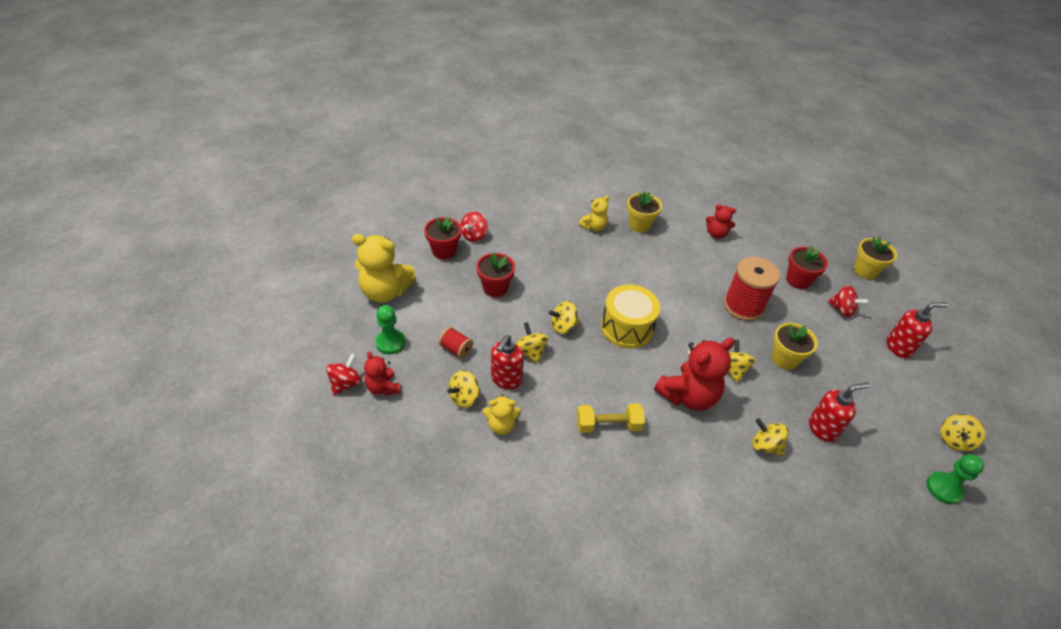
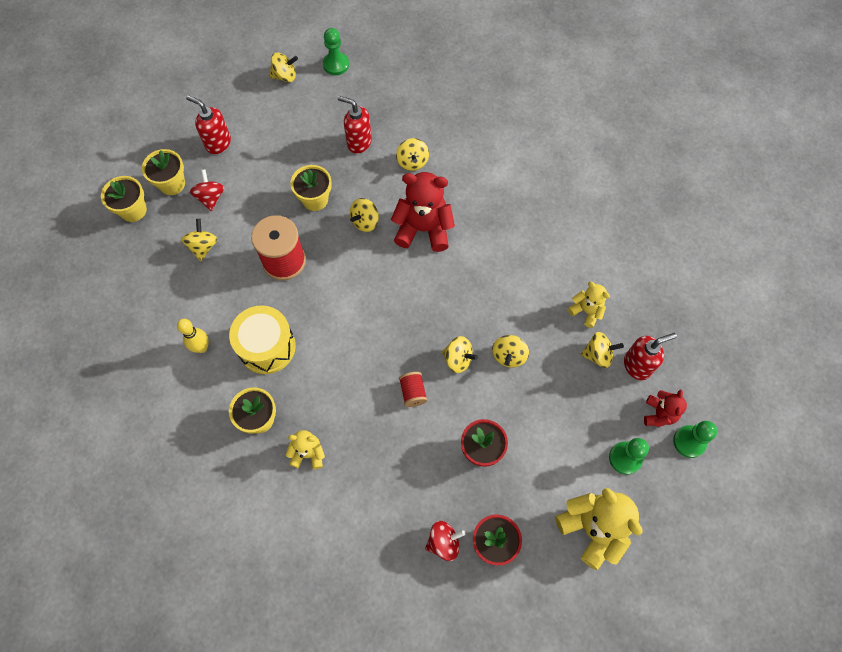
camera: 135 degrees left, 20 degrees up
red spinning top [326,354,362,396] -> green pawn [673,421,717,458]
red spool [439,327,473,359] -> red spool moved to [399,372,428,407]
red soap dispenser [491,335,524,389] -> red soap dispenser moved to [624,333,677,380]
yellow dumbbell [577,403,645,433] -> none
yellow drum [601,285,660,348] -> yellow drum moved to [229,305,296,374]
red teddy bear [706,204,736,239] -> yellow bowling pin [177,319,209,353]
red flower pot [786,245,828,289] -> yellow spinning top [181,219,218,261]
none -> yellow flower pot [142,149,185,195]

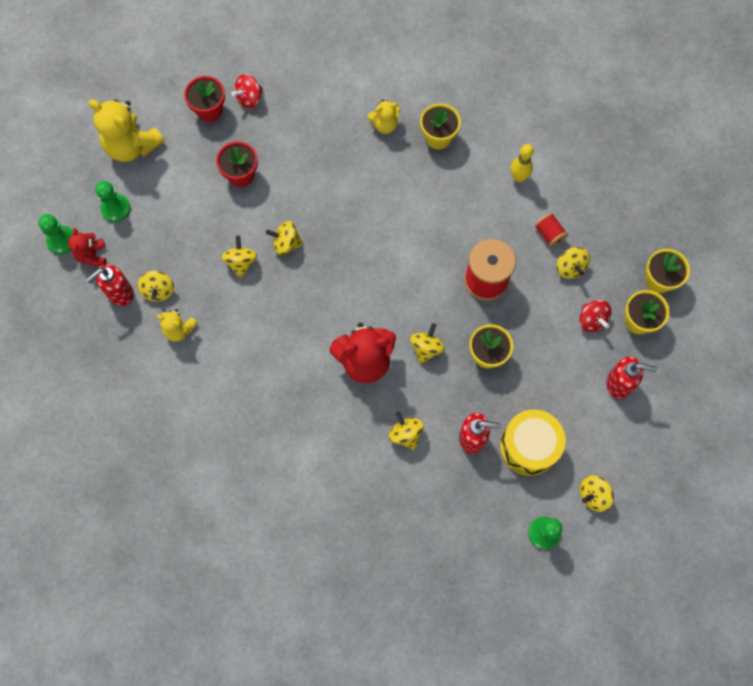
camera: 160 degrees right, 5 degrees up
yellow drum [229,305,296,374] -> yellow drum moved to [500,409,566,476]
red spool [399,372,428,407] -> red spool moved to [535,213,568,247]
yellow spinning top [580,332,624,368] -> yellow spinning top turned 75 degrees counterclockwise [137,271,174,302]

